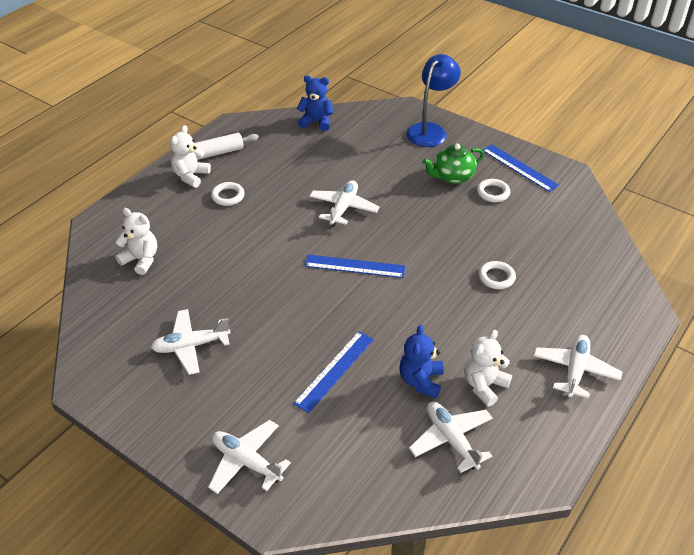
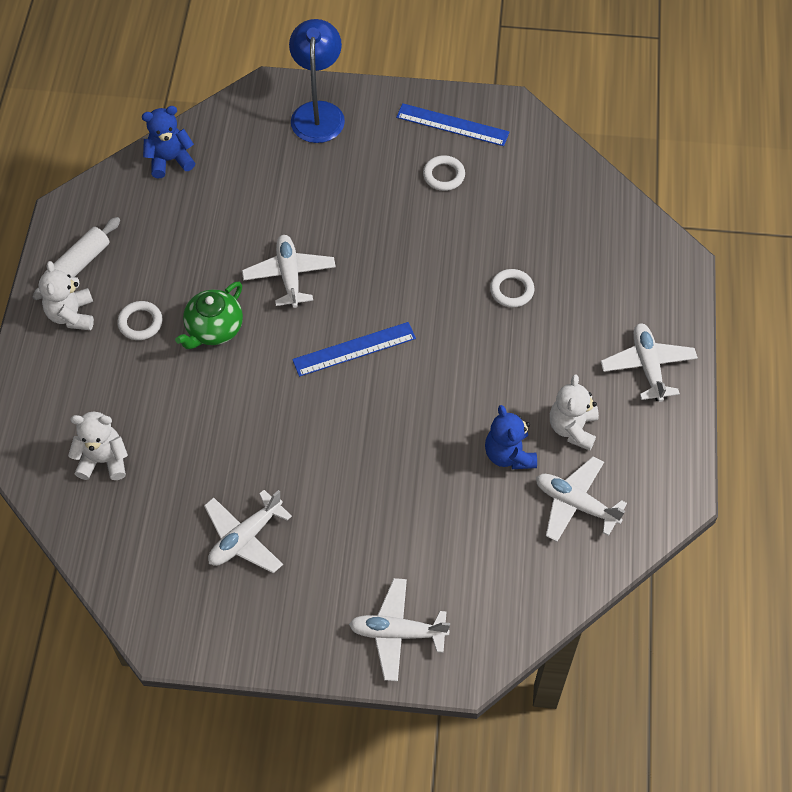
camera: 30 degrees left, 15 degrees up
blue ruler [293,331,374,413] -> none
green teapot [423,144,484,184] -> green teapot moved to [175,281,243,349]

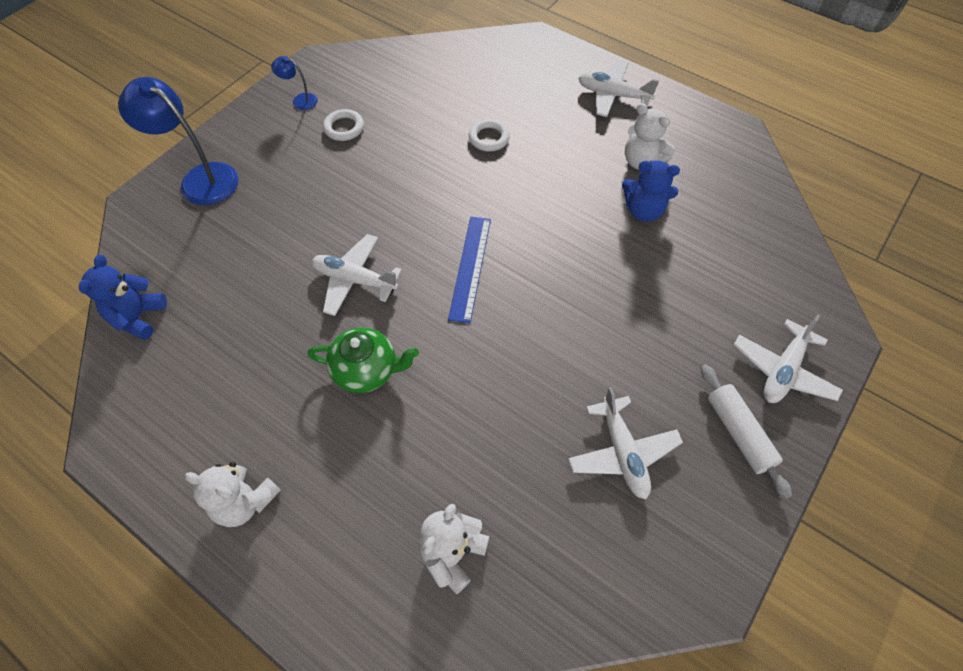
camera: 60 degrees left, 0 degrees up
white rolling pin [33,217,120,300] -> white rolling pin moved to [701,364,792,499]
white ring [117,301,163,340] -> none
green teapot [175,281,243,349] -> green teapot turned 60 degrees counterclockwise [308,327,419,393]
blue ruler [396,103,509,146] -> blue lamp [271,56,317,110]
white plane [536,456,627,542] -> none

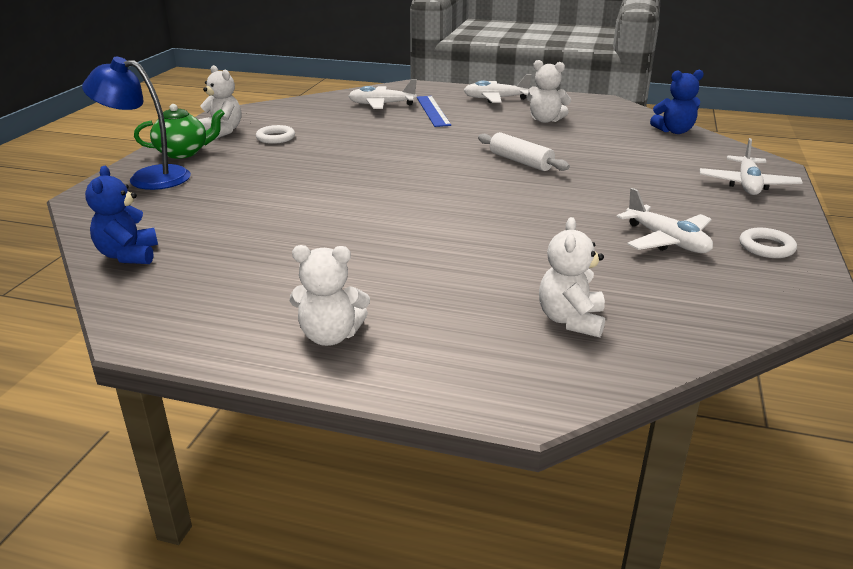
camera: 20 degrees left, 30 degrees down
blue lamp [271,56,317,110] -> white teddy bear [198,65,241,139]
green teapot [308,327,419,393] -> green teapot moved to [134,104,225,159]
white plane [312,234,402,316] -> white plane moved to [349,79,417,109]
blue ruler [448,216,491,323] -> blue ruler moved to [417,96,451,127]
white ring [469,119,510,152] -> white ring moved to [739,228,797,258]
blue teddy bear [622,161,680,222] -> blue teddy bear moved to [650,70,704,134]
white rolling pin [701,364,792,499] -> white rolling pin moved to [478,132,570,171]

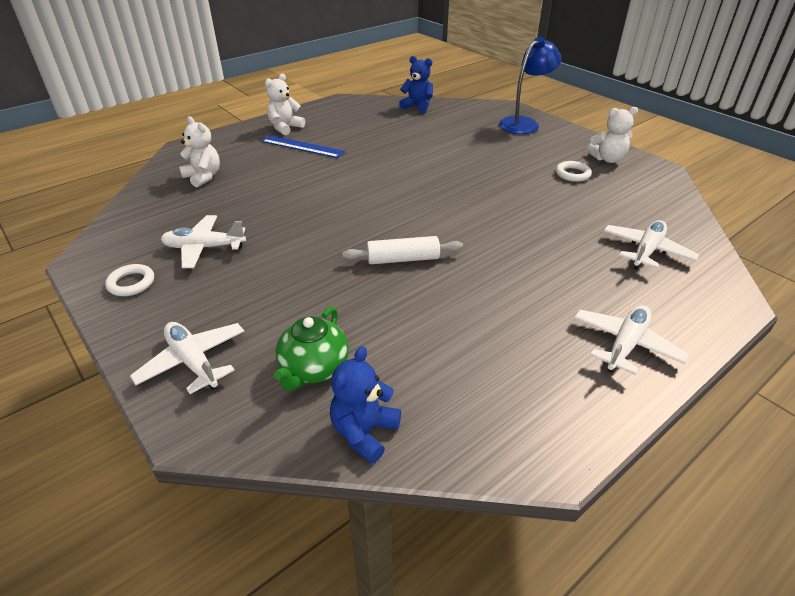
camera: 125 degrees right, 10 degrees up
green teapot [134,104,225,159] -> green teapot moved to [274,307,349,391]
blue ruler [417,96,451,127] -> blue ruler moved to [262,135,345,158]
white teddy bear [526,60,571,123] -> none

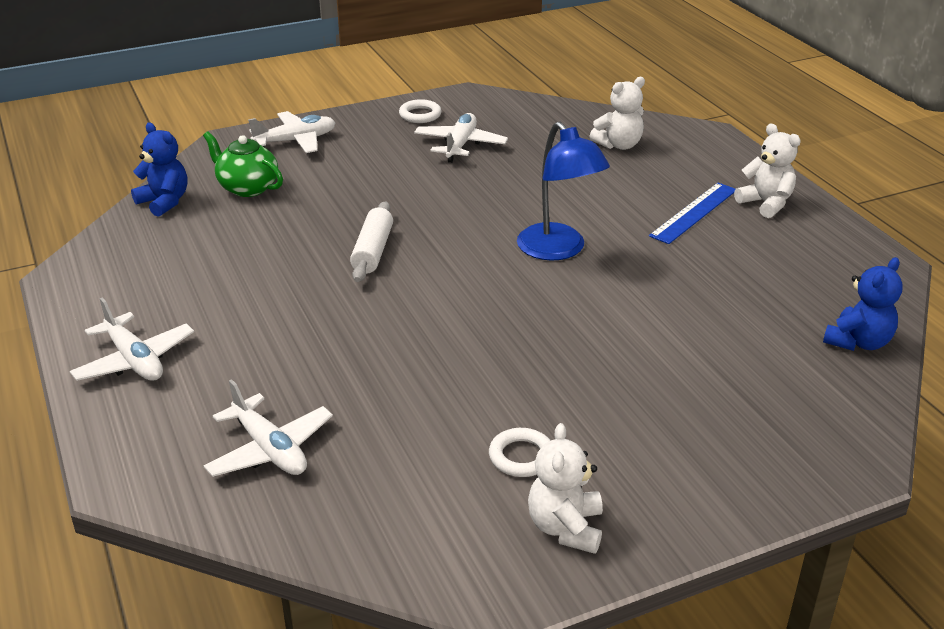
camera: 105 degrees right, 5 degrees down
blue lamp [499,37,562,134] -> blue lamp moved to [517,122,610,261]

